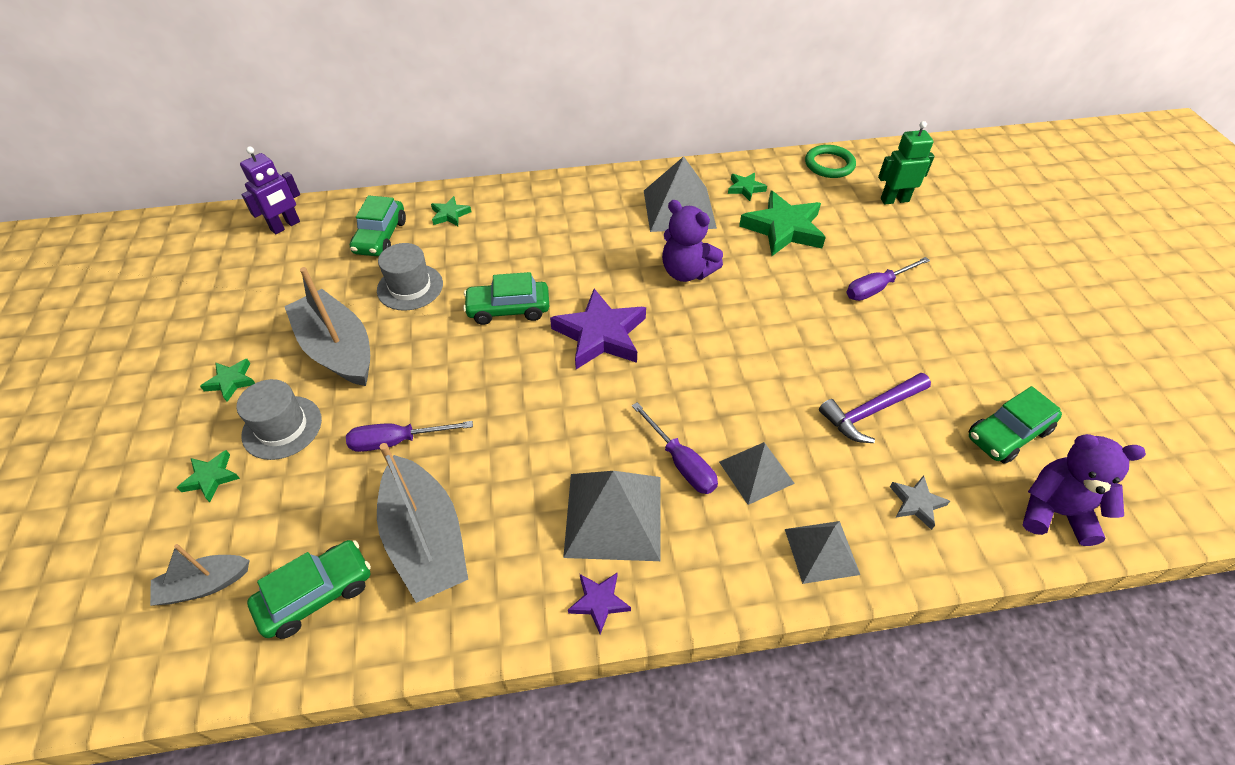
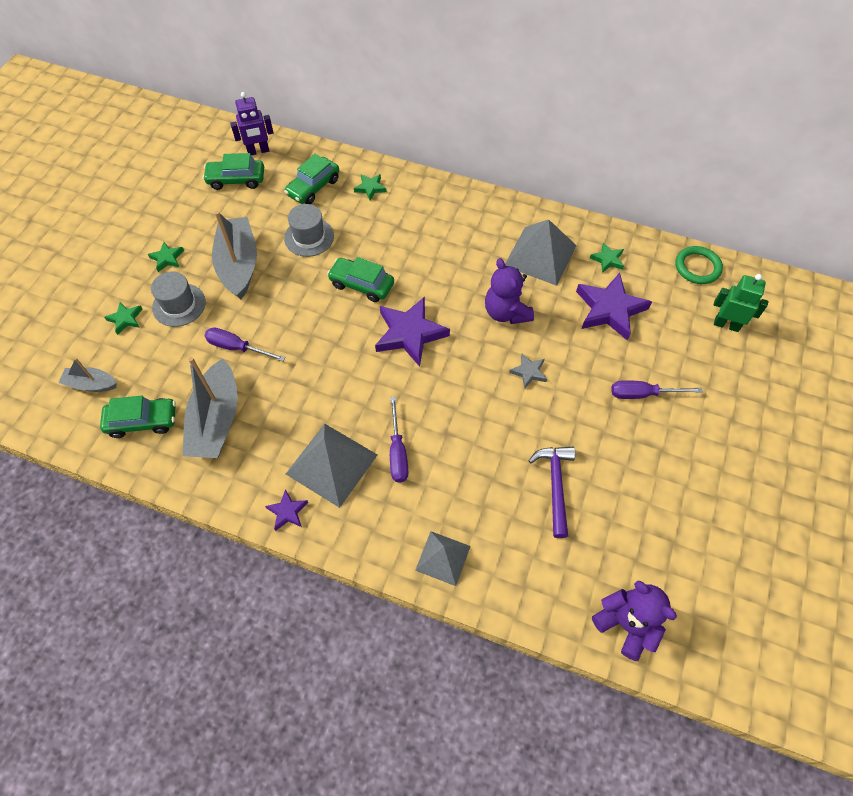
camera: 30 degrees right, 10 degrees up
grey pyramid [719,442,795,505] -> none
green star [739,191,826,256] -> purple star [576,273,652,341]
purple hammer [819,373,931,443] -> purple hammer turned 90 degrees clockwise [529,447,575,538]
grey star [890,475,950,530] -> grey star moved to [509,354,547,389]
green car [969,386,1062,464] -> green car moved to [203,153,264,190]

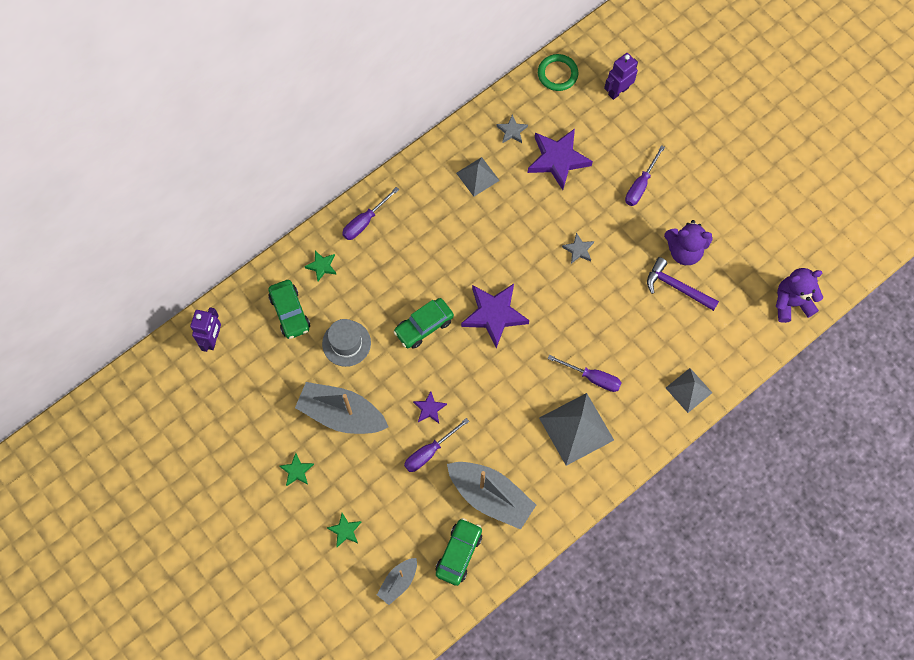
camera: 60 degrees left, 10 degrees up
grey hat [151,271,206,327] -> none
green car [203,153,264,190] -> none
purple star [265,489,308,531] -> purple star moved to [413,391,447,423]
purple teddy bear [485,258,534,324] -> purple teddy bear moved to [664,220,713,265]
grey pyramid [505,219,577,286] -> grey pyramid [456,157,500,196], size x0.61
green star [590,242,624,273] -> grey star [496,115,528,143]
green robot [714,274,768,332] -> purple robot [604,53,638,100]
none -> purple screwdriver [342,187,399,240]

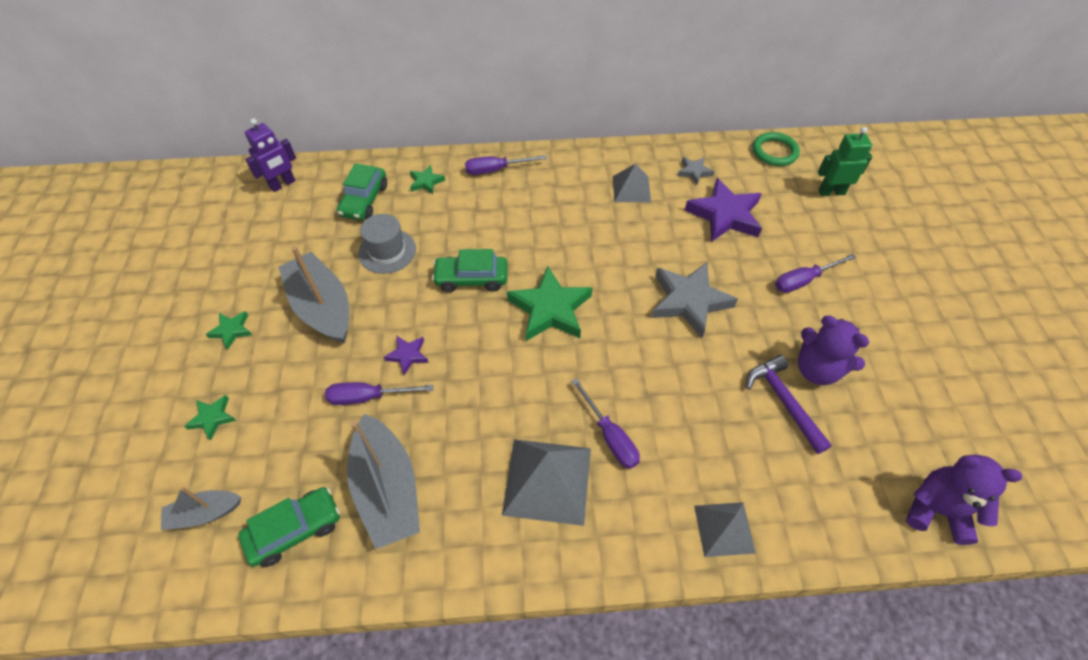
camera: 35 degrees right, 15 degrees down
purple star [461,284,529,348] -> green star [507,266,592,341]
grey star [562,233,594,264] -> grey star [652,262,738,338], size x2.05
purple robot [604,53,638,100] -> green robot [818,127,872,196]

